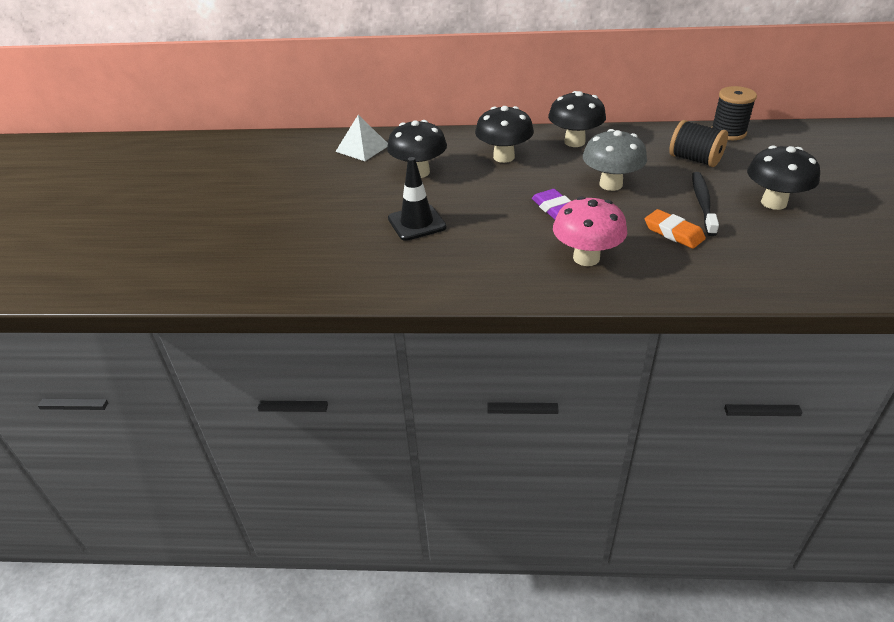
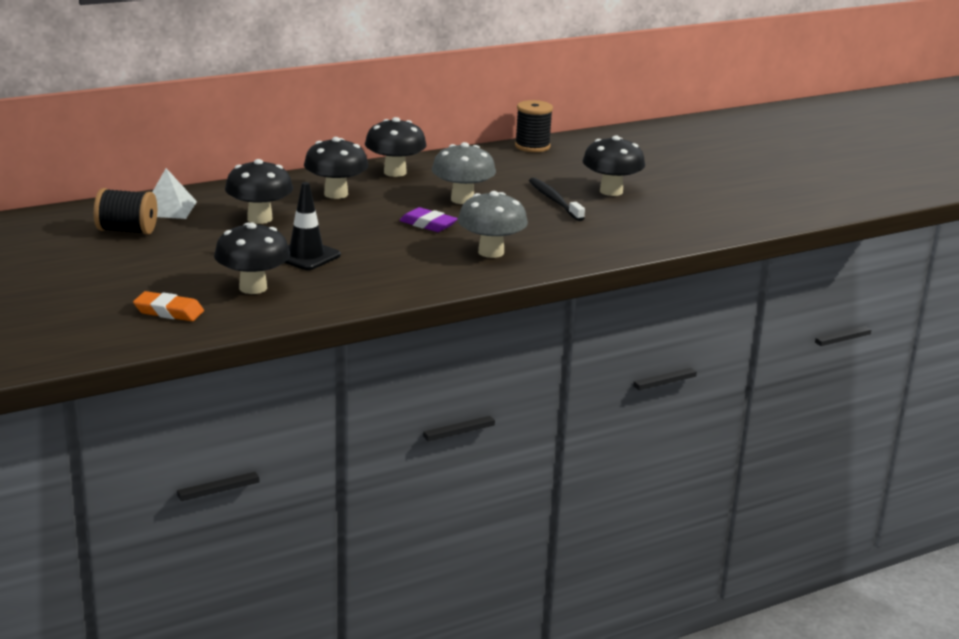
camera: 35 degrees left, 15 degrees down
pink mushroom [553,196,627,266] -> grey mushroom [458,191,528,258]
orange eraser [645,209,706,249] -> orange eraser moved to [133,291,204,321]
black spool [669,120,728,167] -> black spool moved to [94,188,157,235]
none -> black mushroom [214,223,290,294]

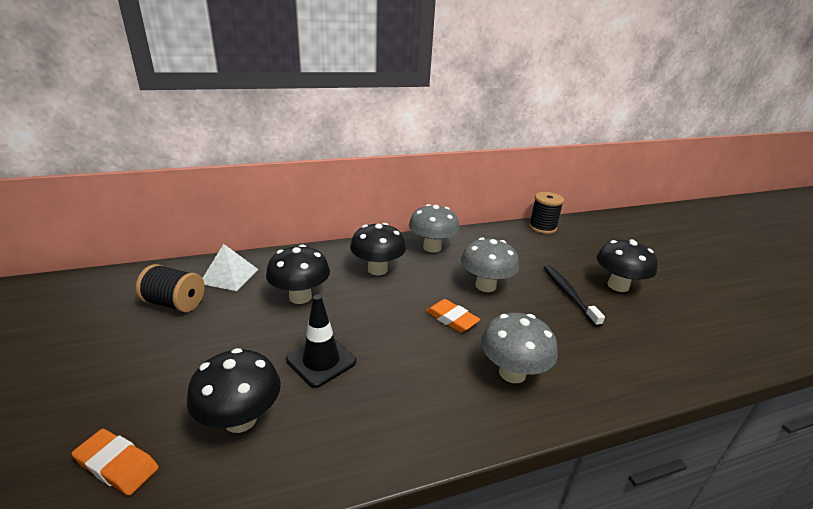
camera: 10 degrees right, 5 degrees up
black mushroom [365,117,427,177] -> grey mushroom [409,204,460,253]
purple eraser [399,207,458,232] -> orange eraser [426,299,480,333]

